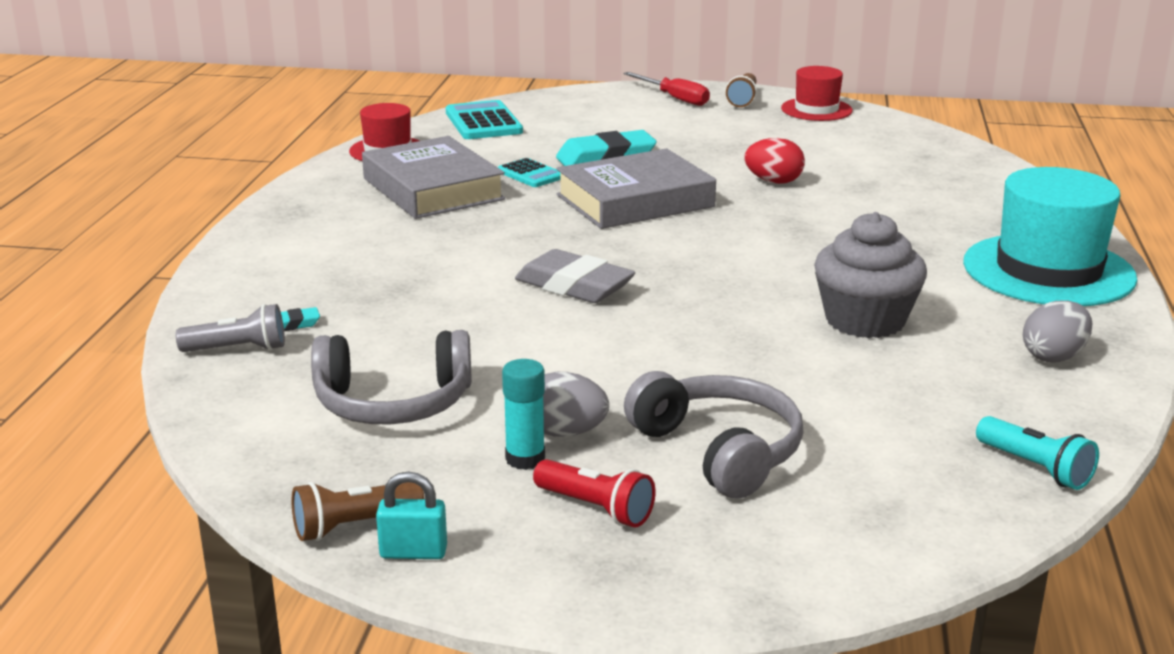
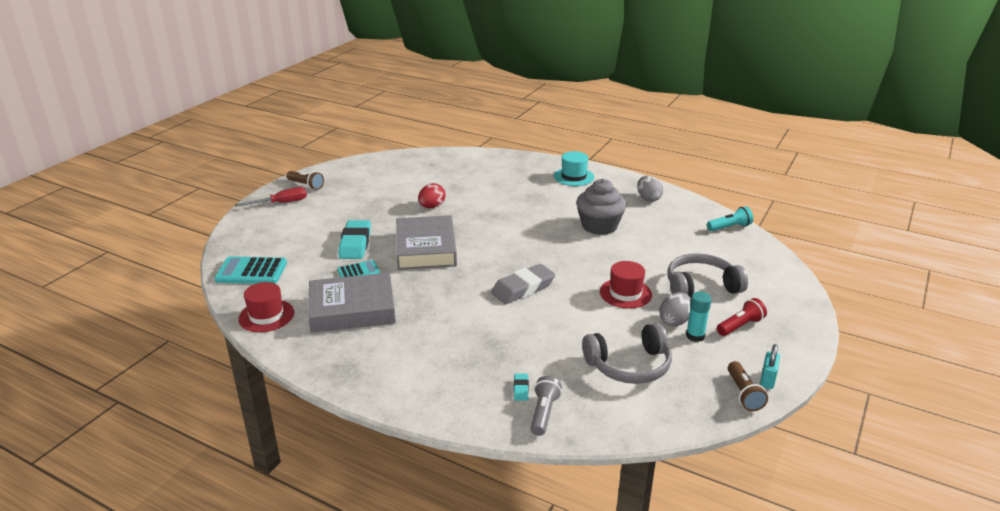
camera: 70 degrees left, 5 degrees up
grey headphones [311,330,472,425] -> grey headphones turned 60 degrees clockwise [582,323,672,384]
red hat [781,66,853,121] -> red hat moved to [600,261,652,309]
turquoise hat [963,167,1137,306] -> turquoise hat [554,151,594,186], size x0.56

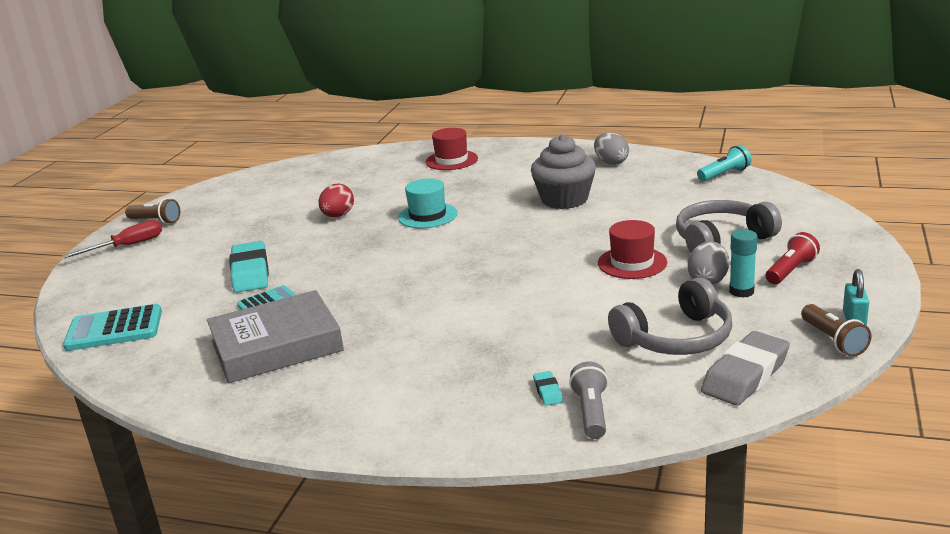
camera: 10 degrees left, 5 degrees down
red hat [238,282,294,332] -> red hat moved to [425,128,478,170]
grey book [396,215,457,270] -> none
grey eraser [491,264,555,304] -> grey eraser moved to [701,331,790,406]
turquoise hat [554,151,594,186] -> turquoise hat moved to [398,179,458,228]

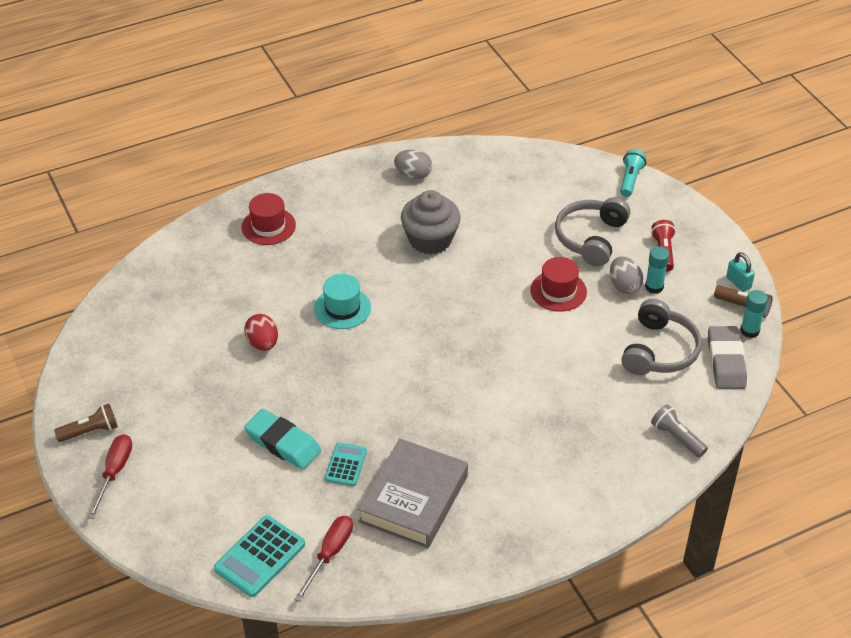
camera: 45 degrees left, 20 degrees up
turquoise eraser [533,371,563,406] -> none
turquoise flashlight [697,145,751,182] -> turquoise flashlight moved to [620,149,646,197]
none -> red screwdriver [294,516,353,602]
none -> turquoise glue stick [740,290,768,338]

